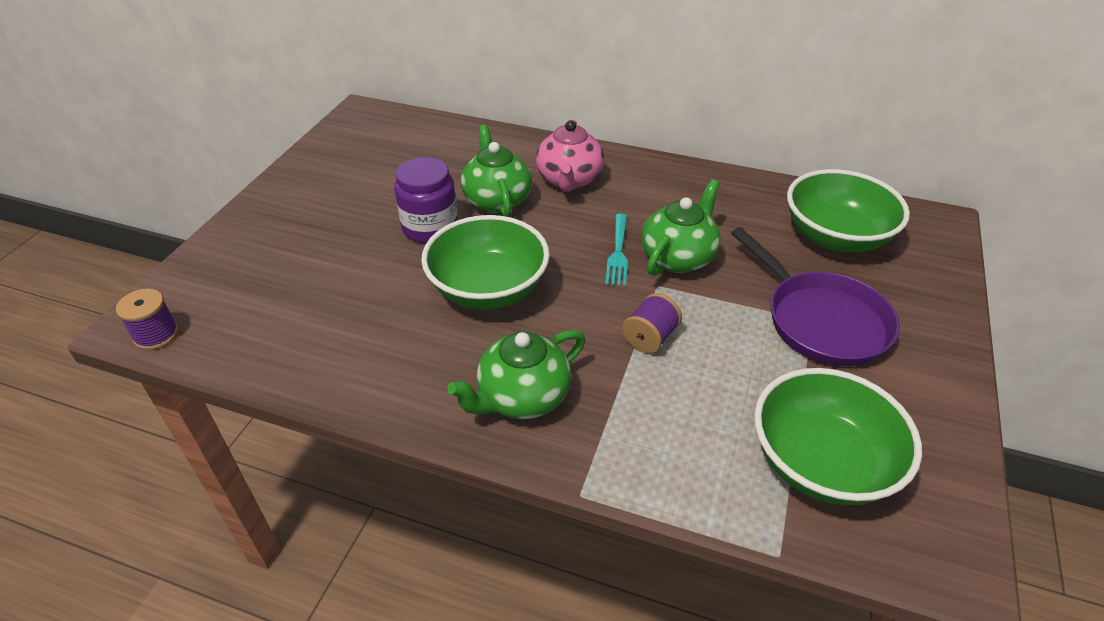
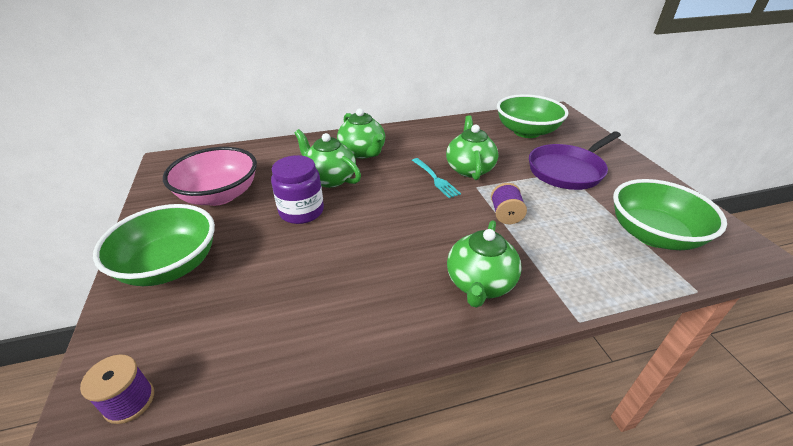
camera: 35 degrees left, 5 degrees down
green bowl [421,215,550,309] -> green bowl moved to [93,204,215,286]
pink teapot [536,119,604,192] -> green teapot [337,108,385,159]
purple pan [731,227,900,366] -> purple pan turned 120 degrees clockwise [529,131,621,190]
none -> pink bowl [163,147,257,206]

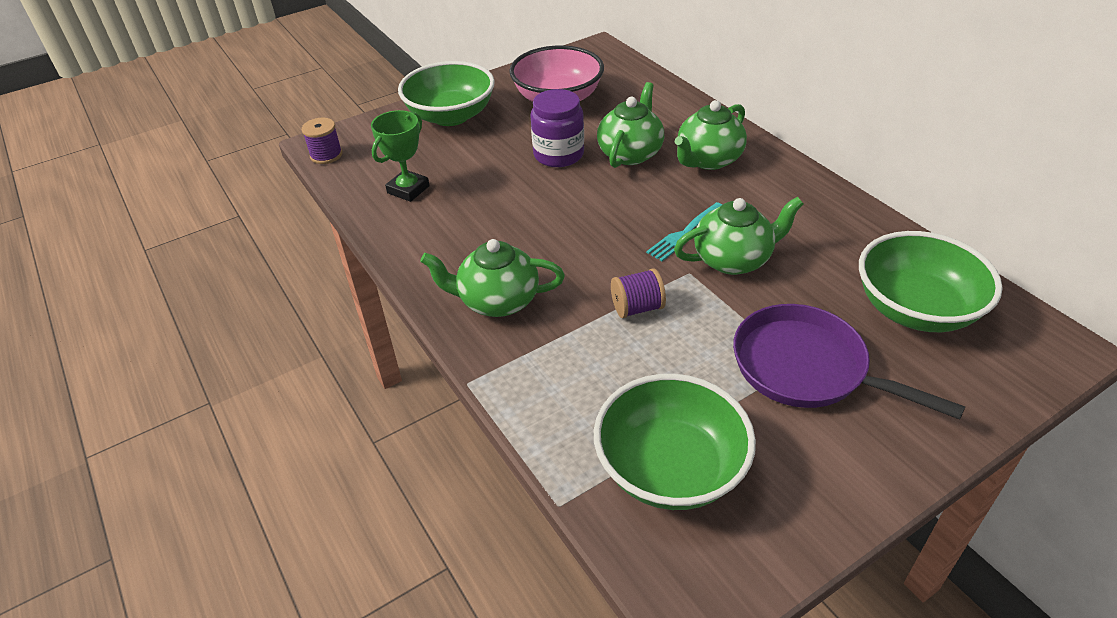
camera: 75 degrees right, 5 degrees up
none -> green trophy [371,110,430,202]

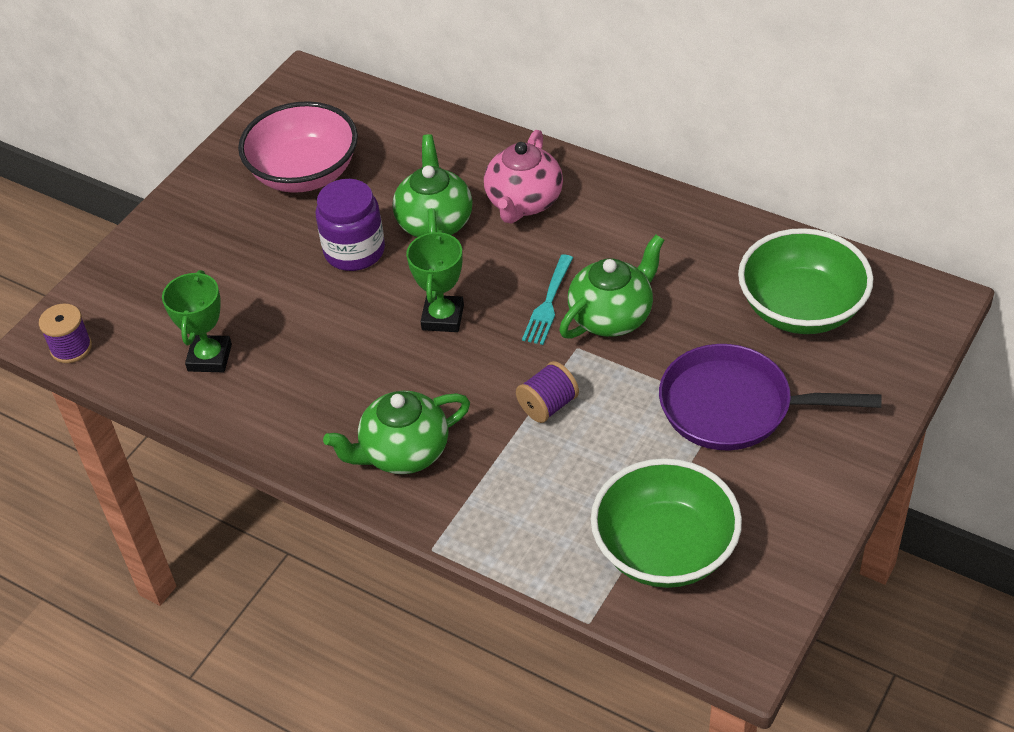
camera: 25 degrees left, 5 degrees up
green bowl [398,61,495,126] -> none
green teapot [675,100,747,170] -> pink teapot [484,130,563,223]
none -> green trophy [406,230,464,332]

